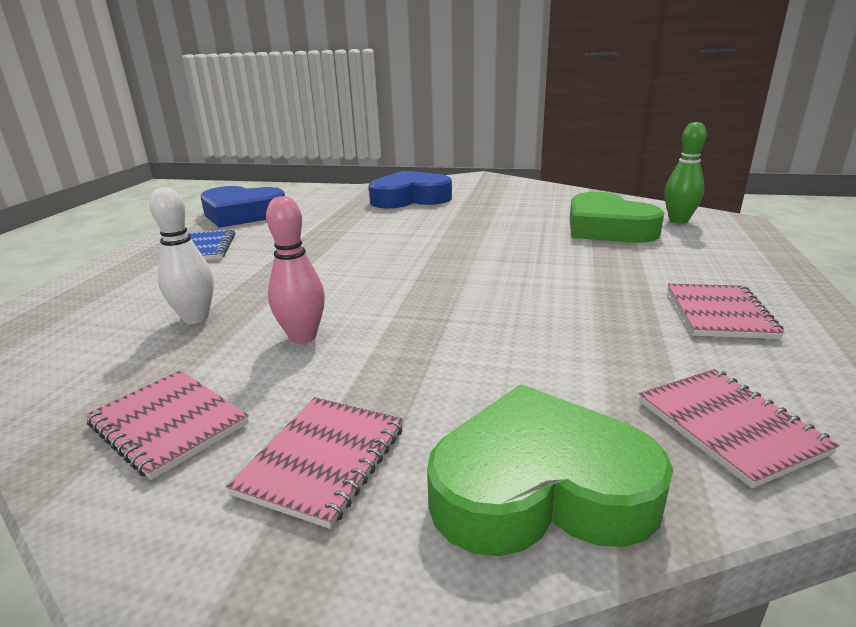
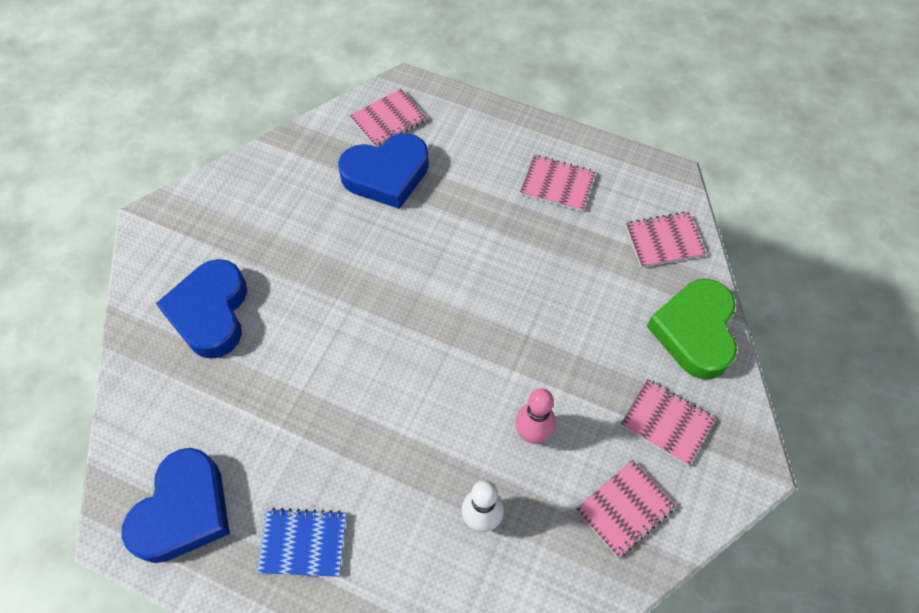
camera: 80 degrees left, 35 degrees up
green heart [570,192,664,243] -> blue heart [338,133,429,209]
green bowling pin [665,122,707,224] -> pink notebook [350,89,427,147]

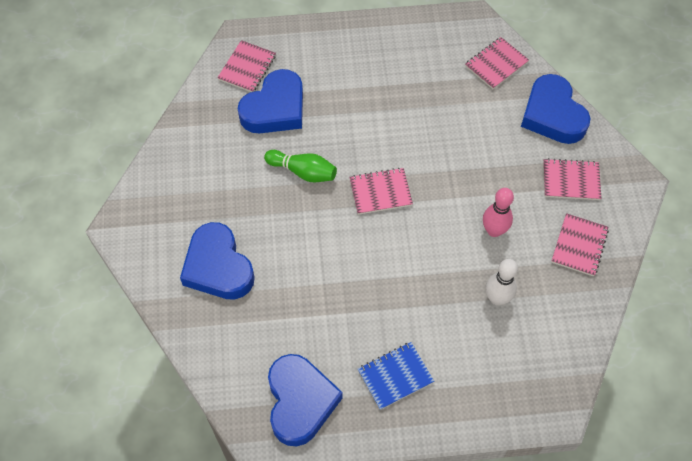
camera: 30 degrees left, 0 degrees up
pink notebook [520,155,595,212] -> pink notebook moved to [350,168,413,215]
green heart [647,279,737,379] -> blue heart [521,74,590,144]
none -> green bowling pin [264,150,337,182]

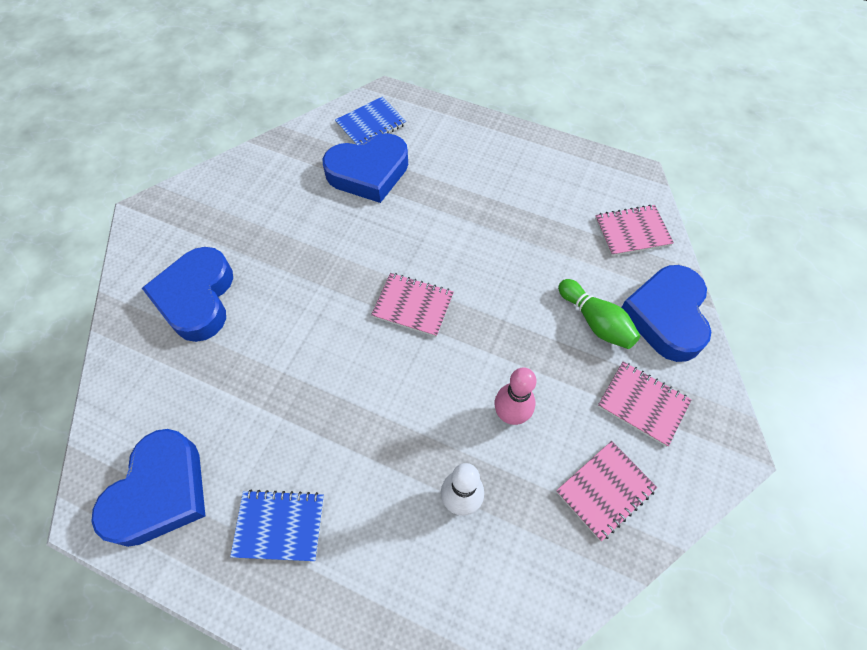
camera: 30 degrees right, 0 degrees up
pink notebook [217,40,276,92] -> blue notebook [335,97,406,146]
green bowling pin [264,150,337,182] -> green bowling pin moved to [558,279,640,349]

